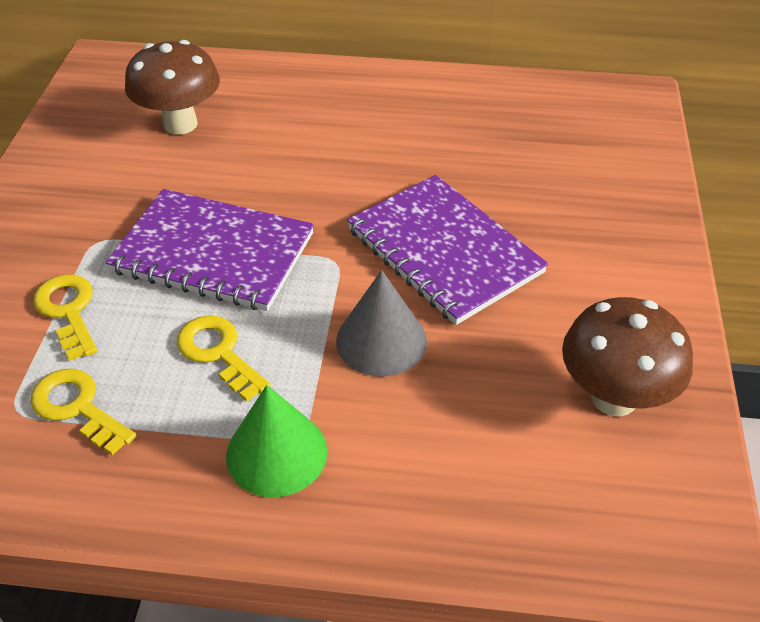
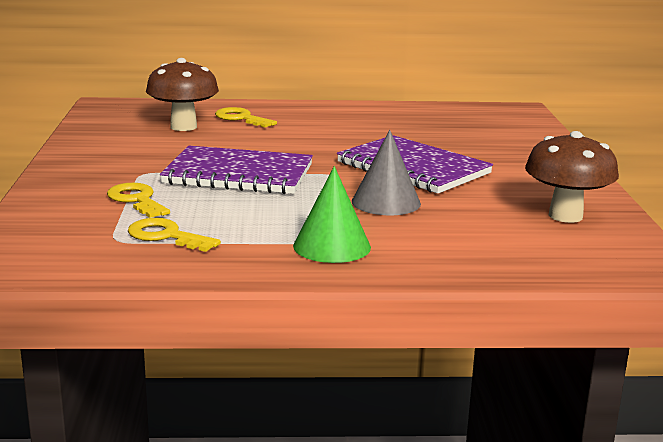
camera: 10 degrees left, 25 degrees down
yellow key [177,315,271,402] -> yellow key moved to [215,107,277,128]

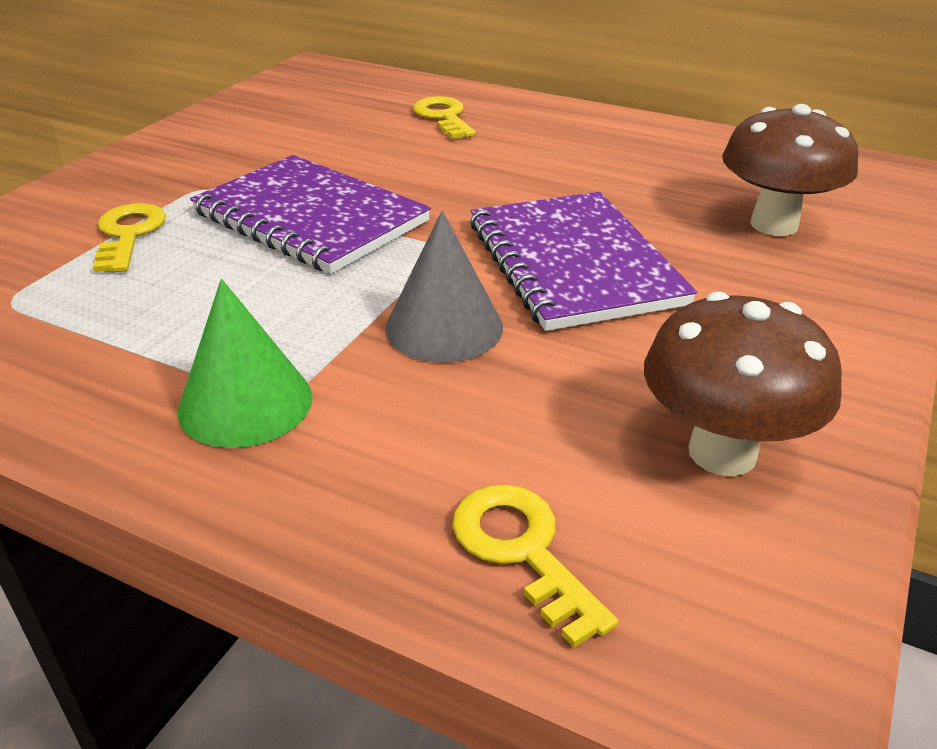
camera: 30 degrees right, 15 degrees up
yellow key [128,218,221,252] -> yellow key moved to [452,484,618,648]
brown mushroom [146,58,219,131] -> brown mushroom moved to [722,104,858,236]

